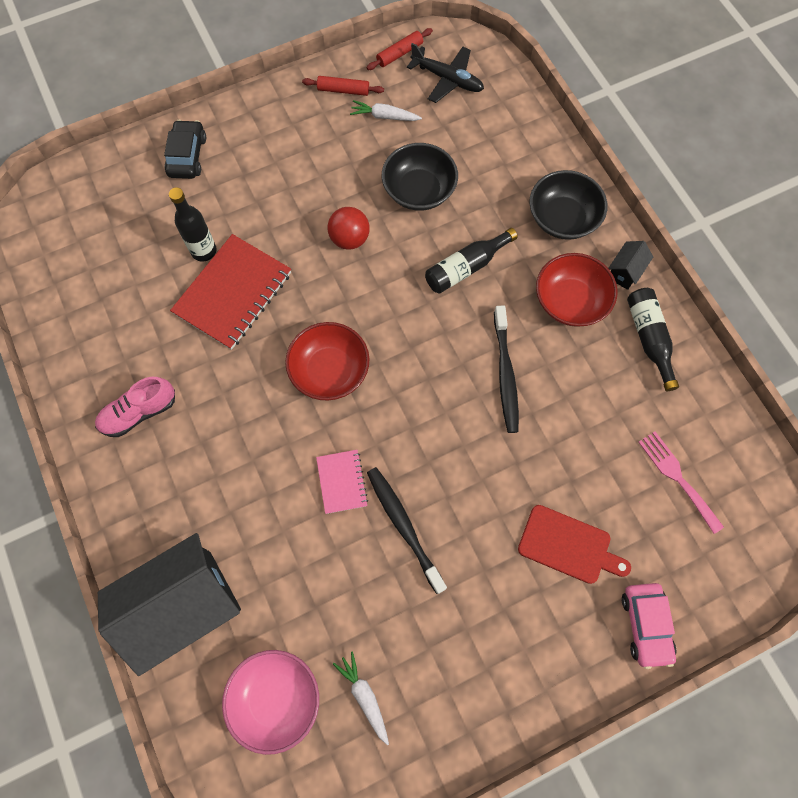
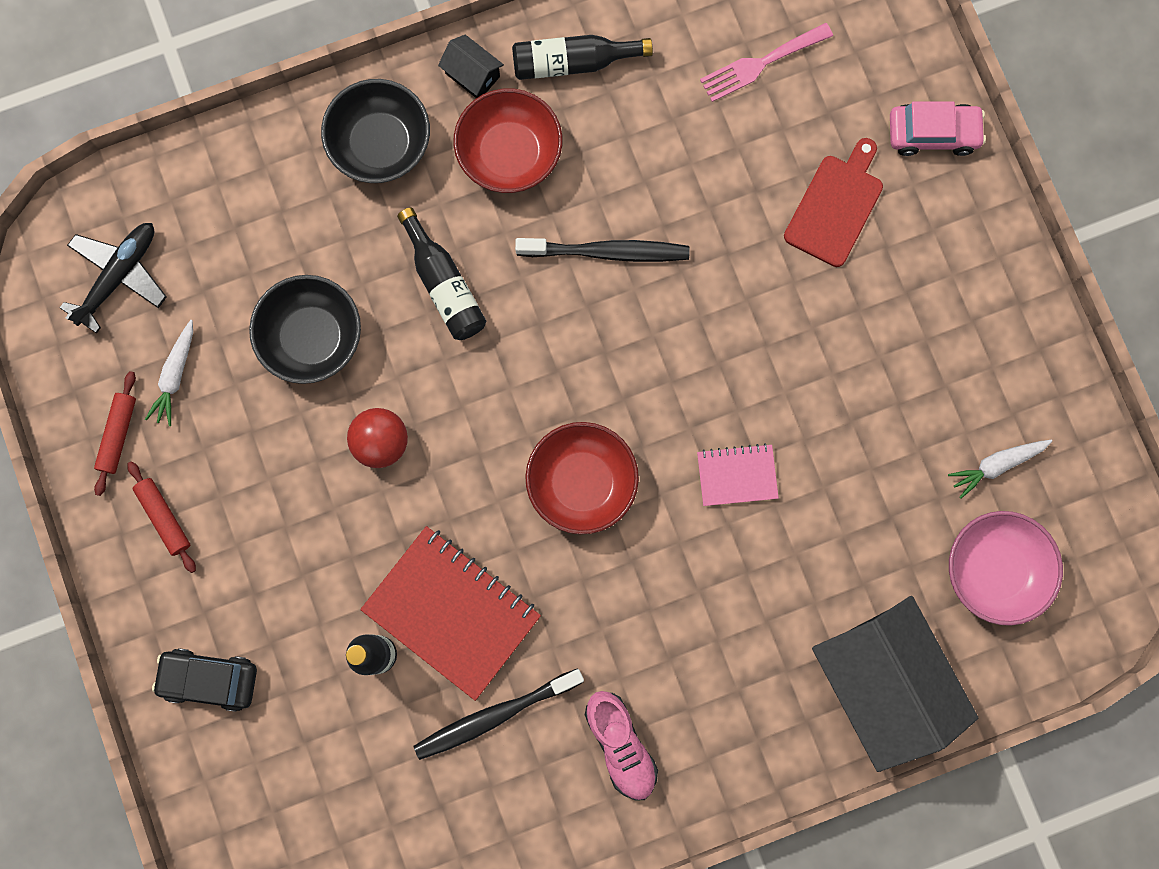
camera: 85 degrees left, 10 degrees up
red rolling pin [366,28,433,70] -> red rolling pin moved to [127,461,196,573]
black toothbrush [367,467,447,594] -> black toothbrush moved to [414,668,584,760]

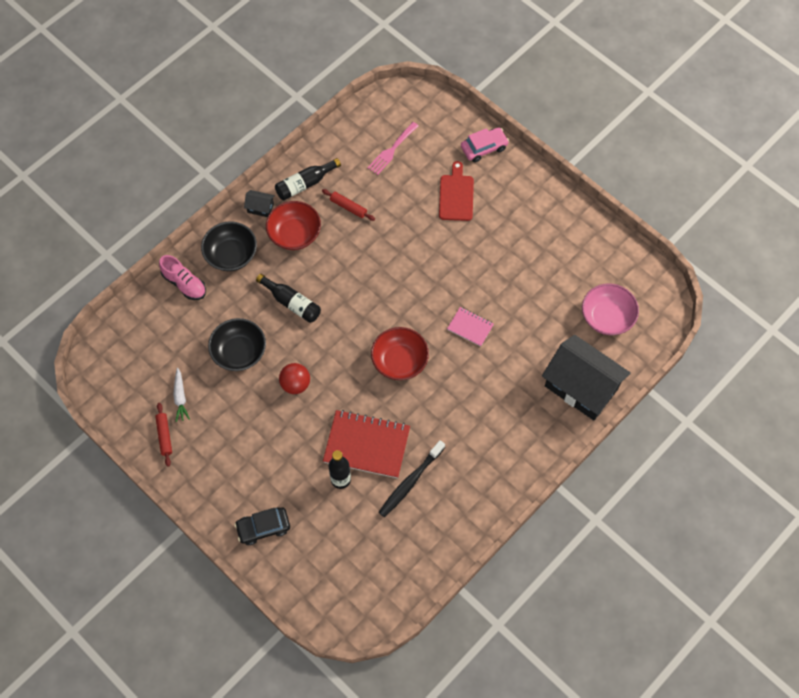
camera: 25 degrees left, 15 degrees down
black plane [60,223,167,333] -> none
red rolling pin [127,461,196,573] -> red rolling pin moved to [322,189,375,221]
black toothbrush [515,238,690,262] -> none
pink shoe [585,691,658,800] -> pink shoe moved to [159,255,206,300]
pink notebook [697,443,779,506] -> pink notebook turned 60 degrees clockwise [447,307,494,347]
white carrot [948,440,1052,499] -> none

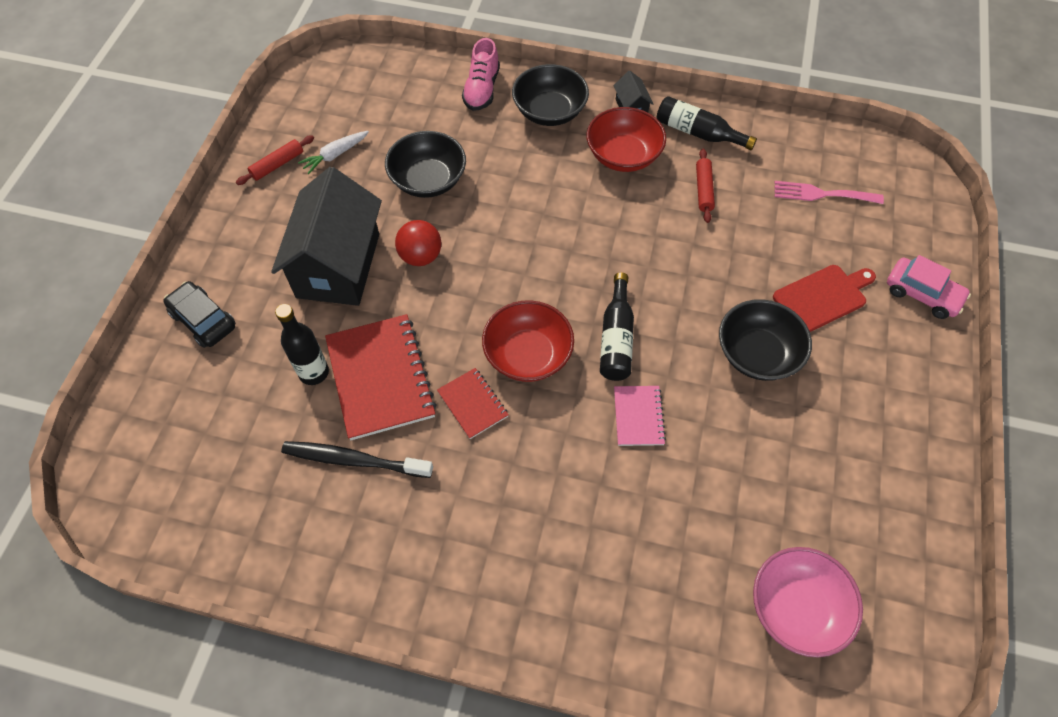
camera: 60 degrees right, 5 degrees down
black bottle [256,274,321,323] -> black bottle moved to [600,272,634,381]
black house [542,335,631,420] -> black house moved to [271,167,382,306]
none -> red notebook [437,368,509,439]
none -> black bowl [719,299,812,381]

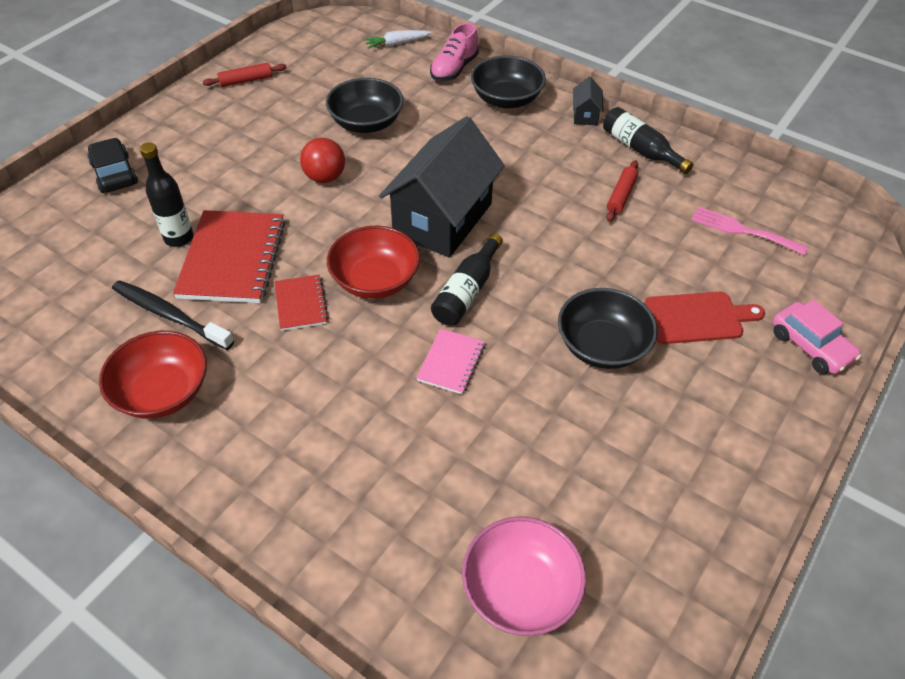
camera: 20 degrees right, 10 degrees down
black house [271,167,382,306] -> black house moved to [379,116,505,258]
white carrot [298,131,369,174] -> white carrot moved to [364,30,432,49]
red bowl [587,107,666,172] -> red bowl moved to [99,331,207,419]

